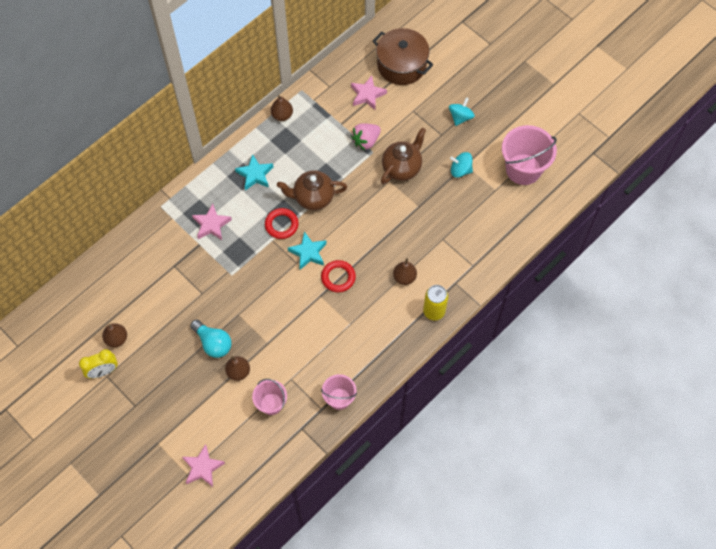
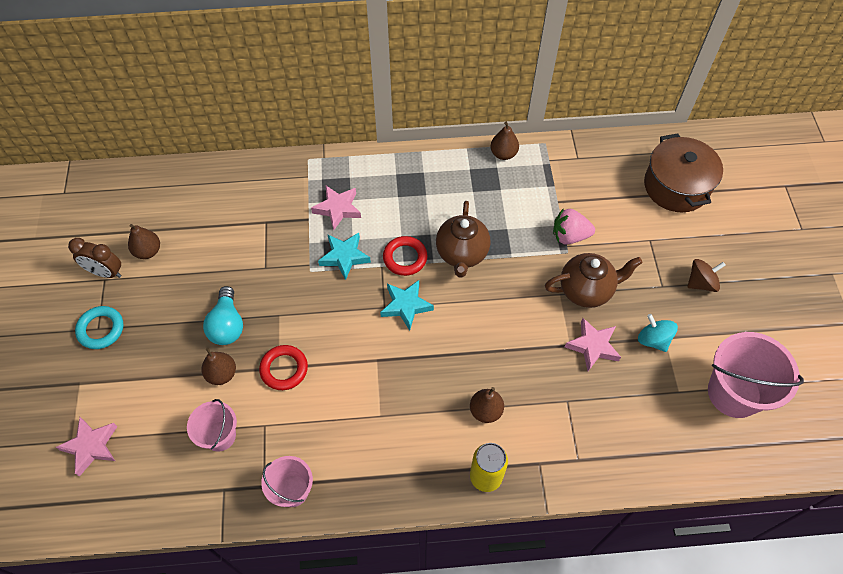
camera: 40 degrees right, 5 degrees down
yellow clock [79,349,118,378] -> brown clock [68,238,122,278]
turquoise star [235,154,273,191] -> turquoise star moved to [318,233,371,280]
brown teapot [277,171,347,210] -> brown teapot turned 120 degrees counterclockwise [436,201,491,278]
red ring [321,260,356,292] -> red ring moved to [259,345,308,390]
pink star [351,75,387,110] -> pink star moved to [565,318,621,371]
turquoise spinning top [449,97,475,126] -> brown spinning top [687,259,726,292]
none -> turquoise ring [75,306,123,349]

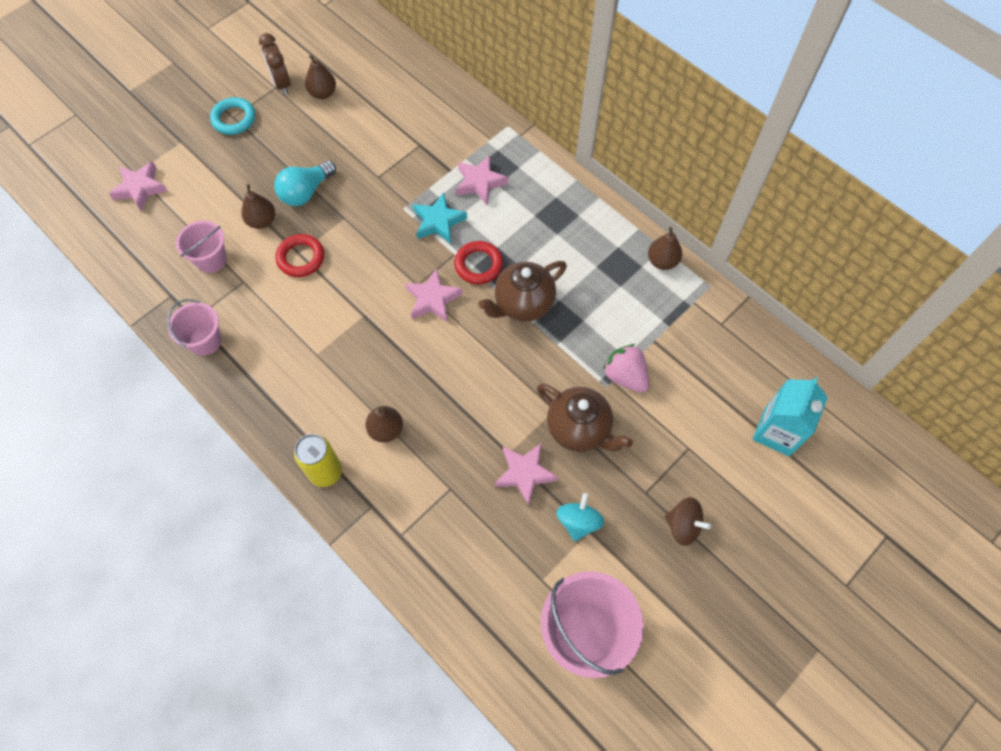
camera: 50 degrees right, 5 degrees up
turquoise star [380,280,434,330] -> pink star [405,268,463,322]
brown pot [644,133,723,212] -> turquoise carton [753,377,828,457]

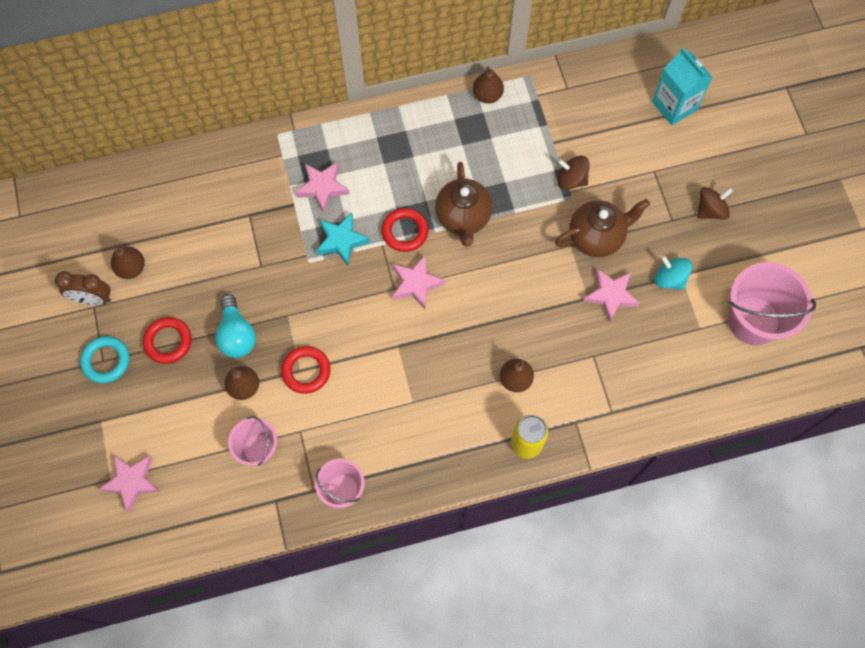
camera: 60 degrees left, 5 degrees up
pink strawberry [603,344,649,393] -> brown spinning top [557,156,590,190]
none -> red ring [143,317,192,364]

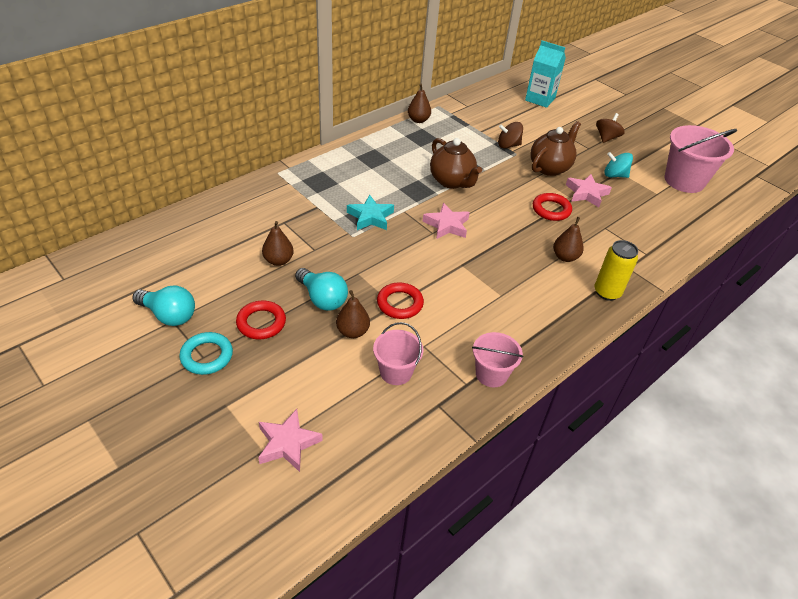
camera: 30 degrees left, 25 degrees down
brown clock [55,271,111,305] -> turquoise light bulb [132,285,195,326]
brown pear [111,247,145,279] -> brown pear moved to [262,221,294,266]
pink star [295,162,350,213] -> none
red ring [381,208,429,252] -> red ring moved to [533,193,572,221]

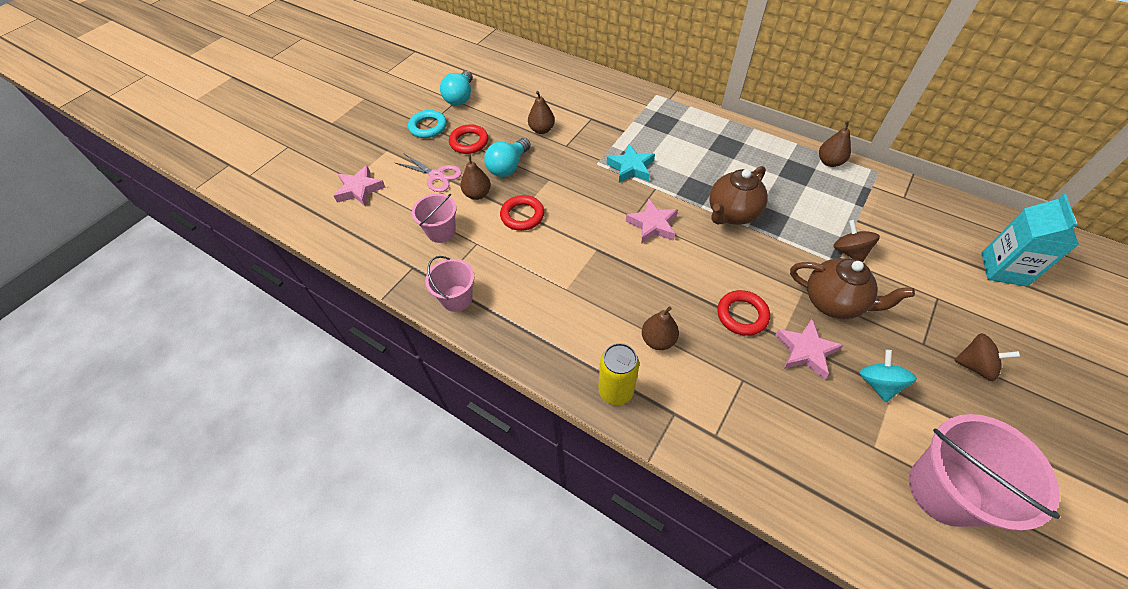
camera: 80 degrees right, 10 degrees up
none -> pink scissors [395,154,462,192]

